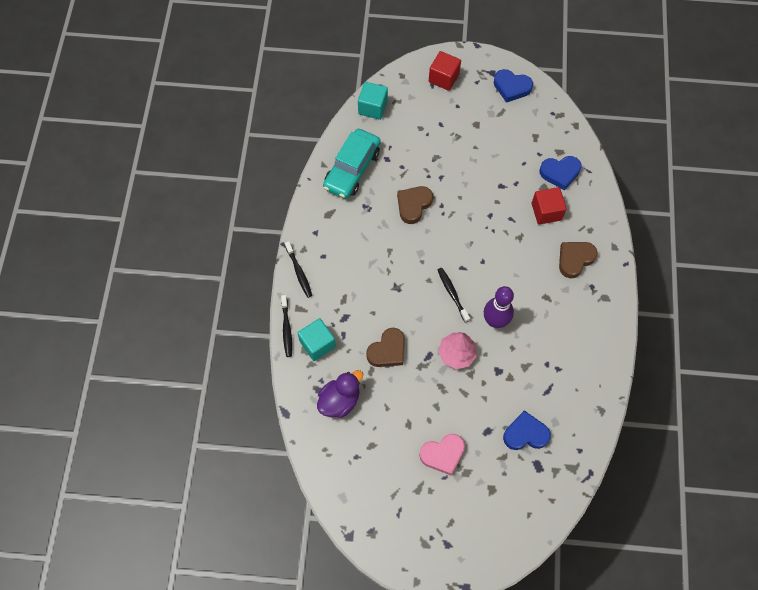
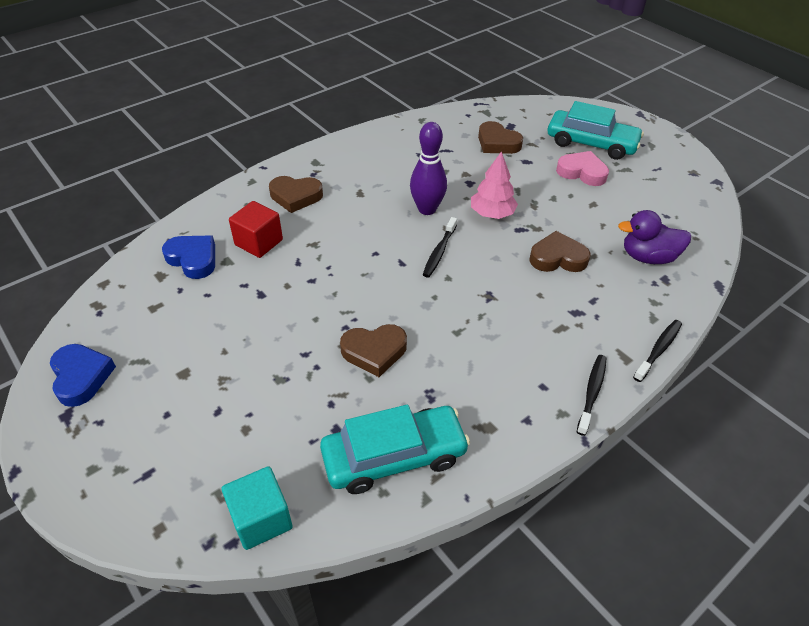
camera: 135 degrees left, 20 degrees down
turquoise cube [298,318,336,361] -> none
red cube [429,51,461,91] -> none
blue heart [503,410,551,450] -> brown heart [478,121,523,154]
none -> turquoise car [547,101,644,160]

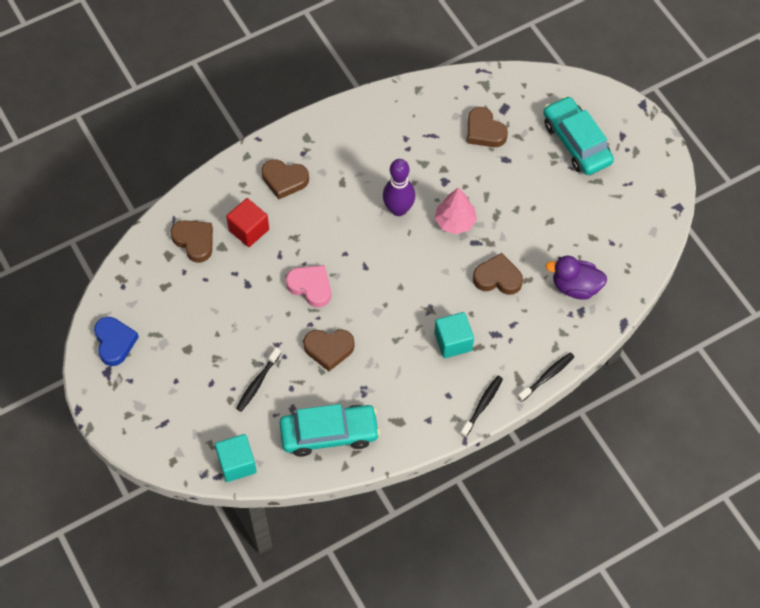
camera: 10 degrees right, 15 degrees up
blue heart [162,236,215,279] -> brown heart [171,220,213,263]
black toothbrush [423,217,457,278] -> black toothbrush moved to [236,348,281,412]
turquoise car [547,101,644,160] -> turquoise car turned 150 degrees counterclockwise [543,96,614,175]
pink heart [556,151,609,186] -> pink heart moved to [286,265,331,307]
none -> turquoise cube [435,312,474,358]

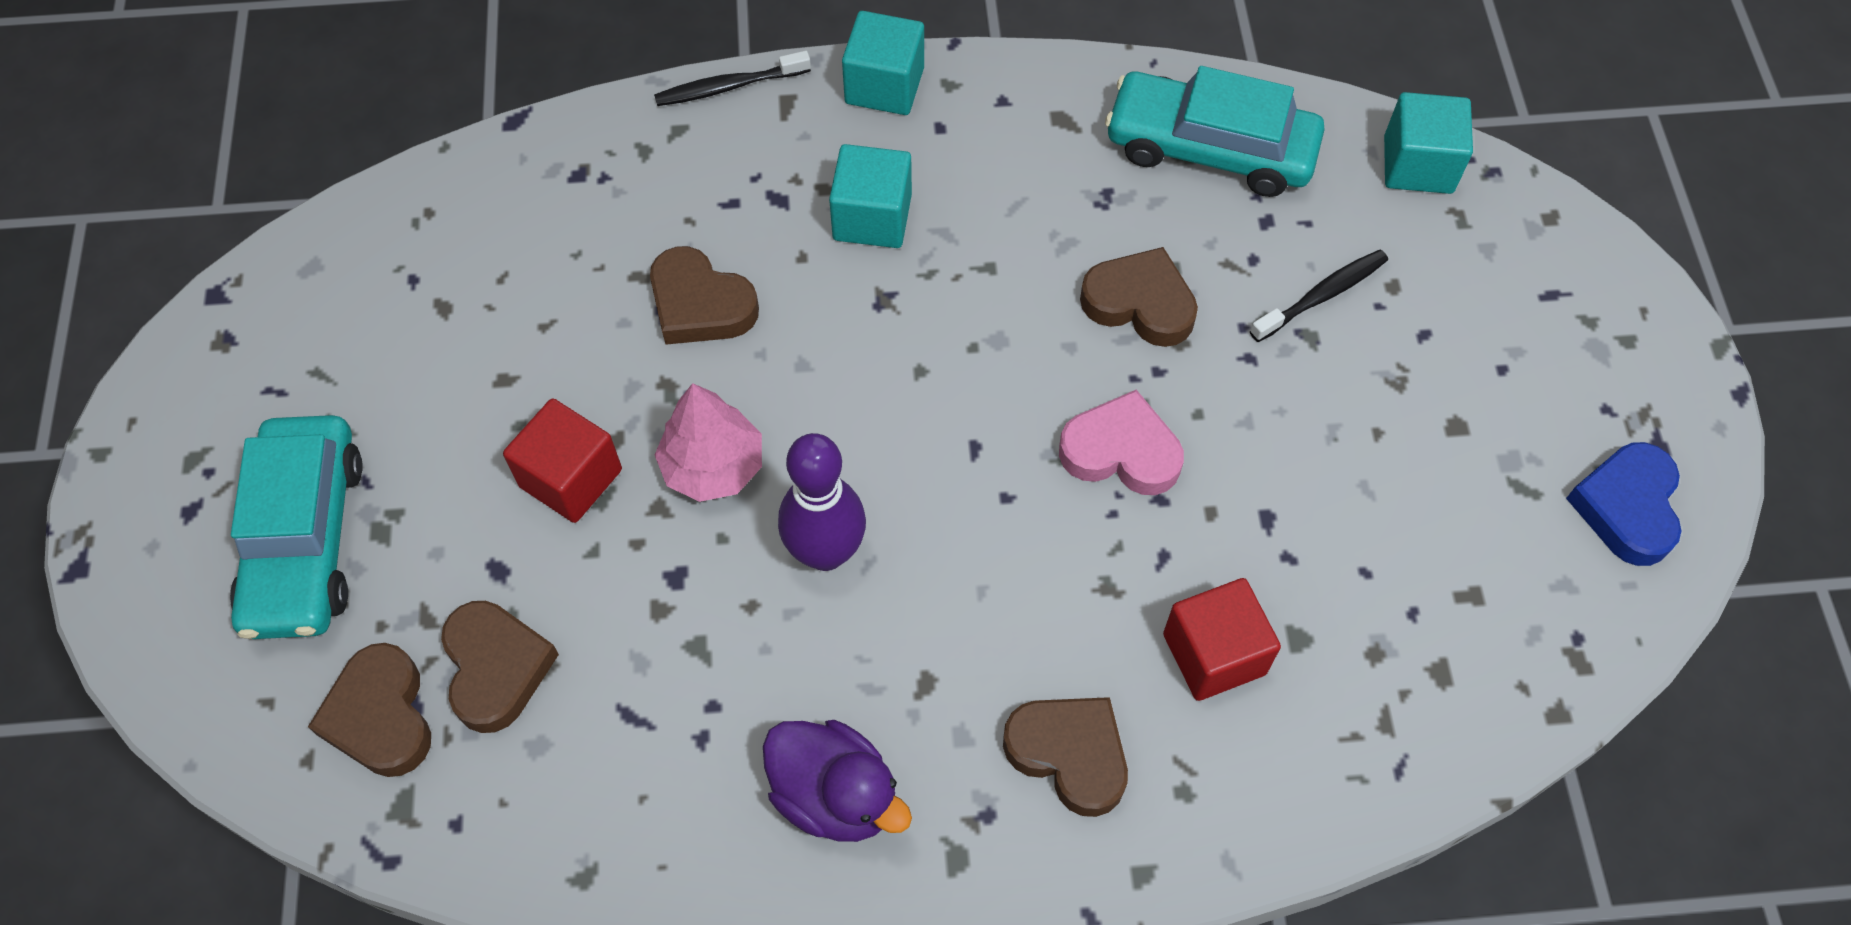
camera: 155 degrees left, 0 degrees up
brown heart [171,220,213,263] -> brown heart moved to [308,643,431,777]
pink heart [286,265,331,307] -> pink heart turned 135 degrees clockwise [1059,390,1184,495]
black toothbrush [460,376,503,437] -> turquoise cube [842,11,924,115]
purple duck [545,256,607,299] -> purple duck moved to [763,720,912,842]
none -> red cube [503,399,622,523]

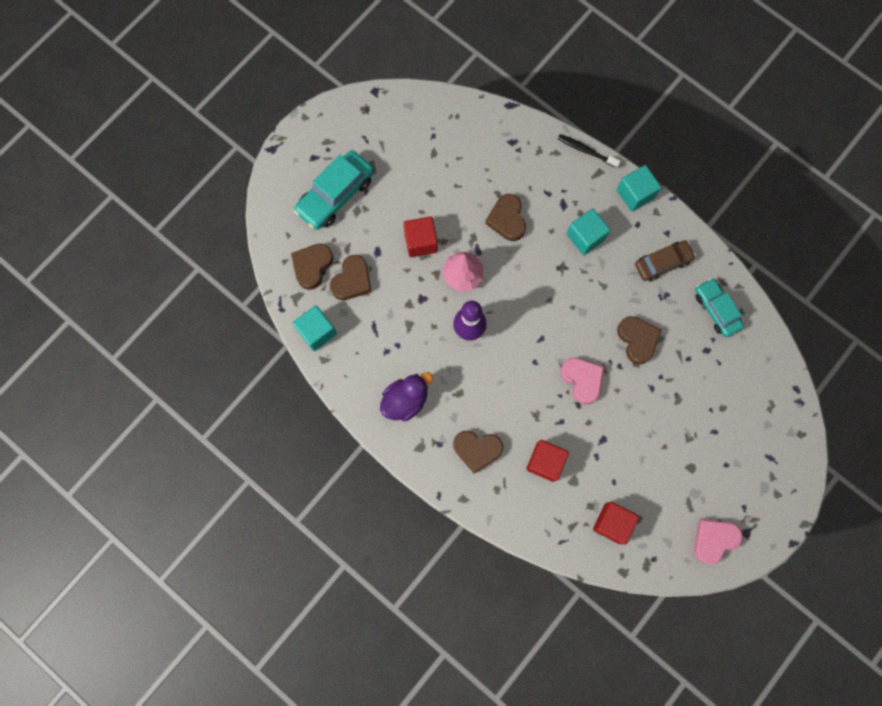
camera: 45 degrees right, 15 degrees up
purple duck [763,720,912,842] -> purple duck turned 120 degrees counterclockwise [380,372,433,422]
brown heart [1003,697,1128,817] -> brown heart turned 105 degrees clockwise [453,431,503,474]
turquoise car [1105,66,1325,197] -> turquoise car [695,278,744,337], size x0.66
black toothbrush [1250,250,1388,342] -> none
turquoise cube [1384,92,1473,194] -> turquoise cube moved to [292,305,337,351]
blue heart [1566,442,1682,566] -> pink heart [694,520,743,564]
none -> red cube [593,502,639,545]
none -> brown car [635,240,696,281]

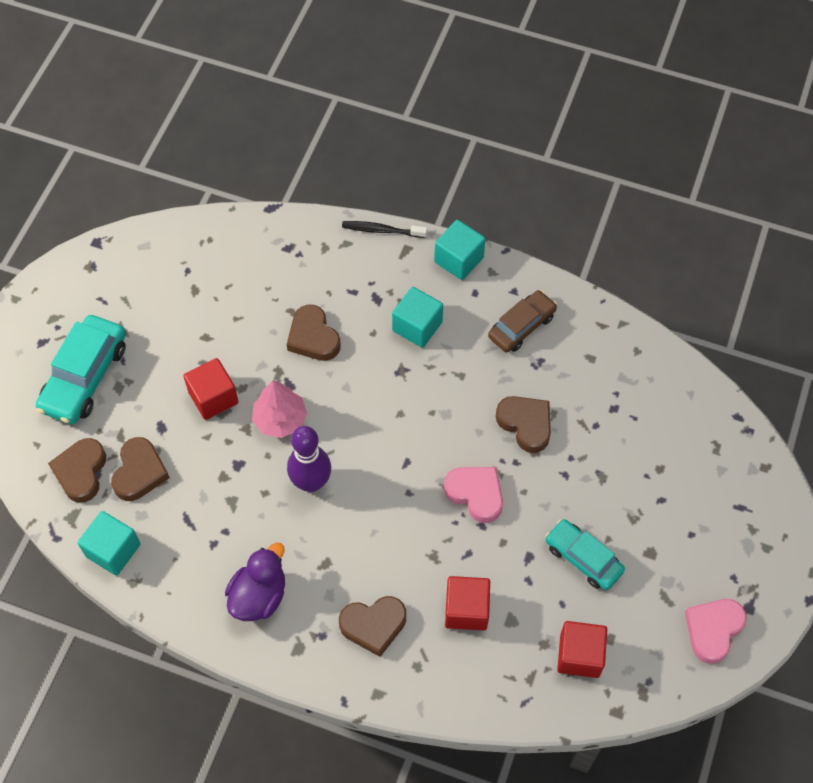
camera: 20 degrees left, 15 degrees down
turquoise car [695,278,744,337] -> turquoise car moved to [545,519,625,590]

